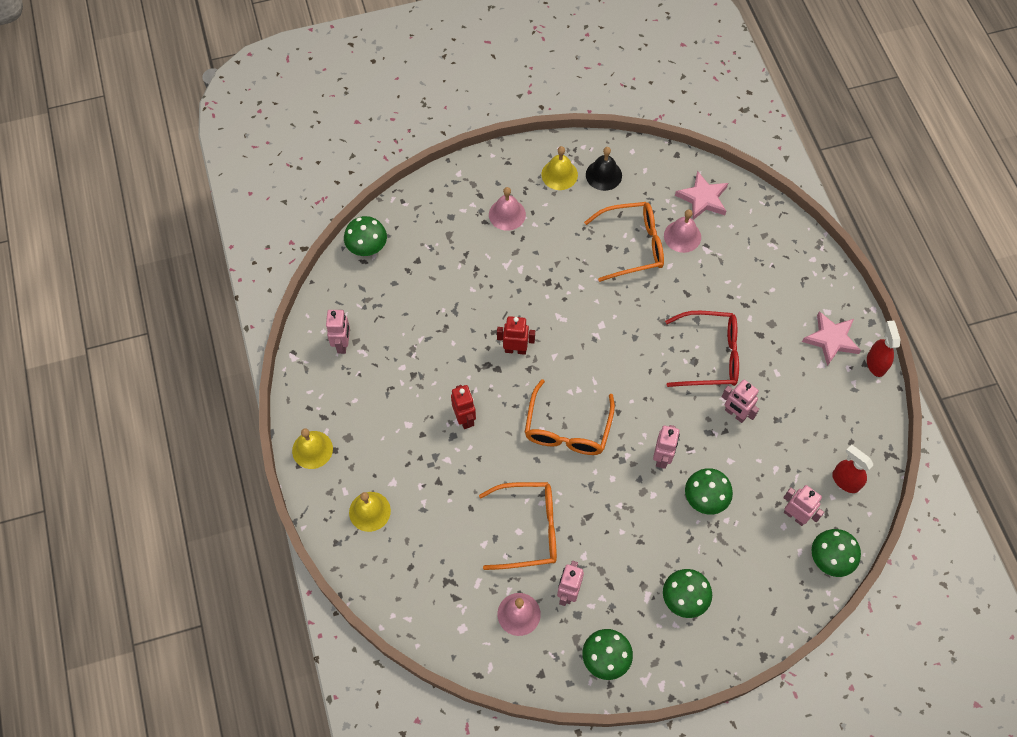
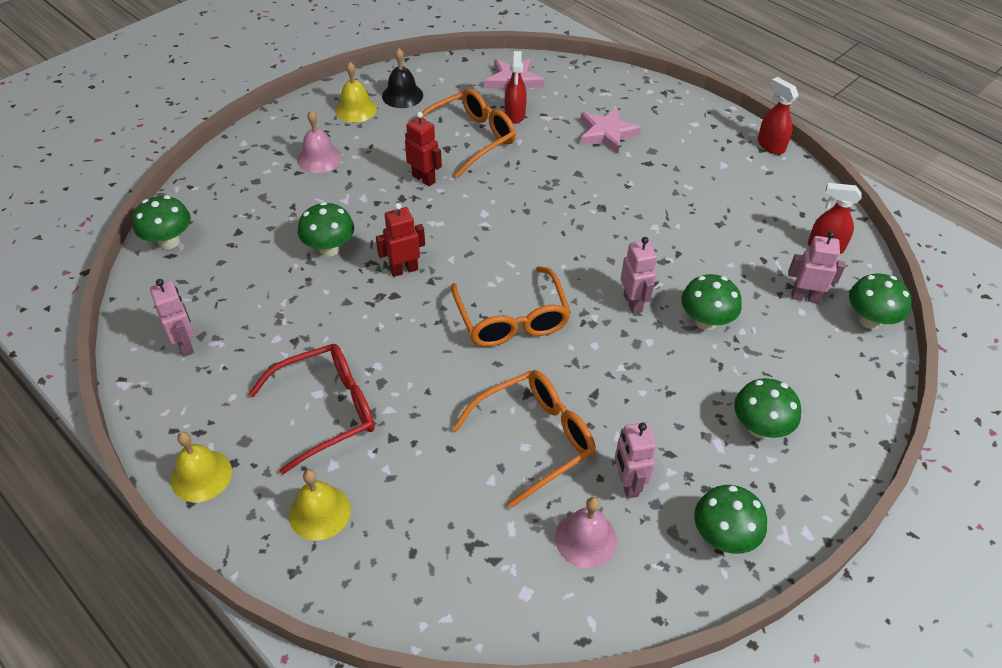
camera: 30 degrees left, 15 degrees down
red robot [451,385,476,429] -> red robot moved to [405,112,442,186]
pink bell [664,209,701,253] -> red spray bottle [505,51,527,124]
red glasses [665,311,739,387] -> red glasses moved to [248,344,375,475]
pink robot [722,380,759,423] -> none
pink star [802,311,861,366] -> pink star moved to [580,107,641,154]
none -> green mushroom [298,202,354,257]

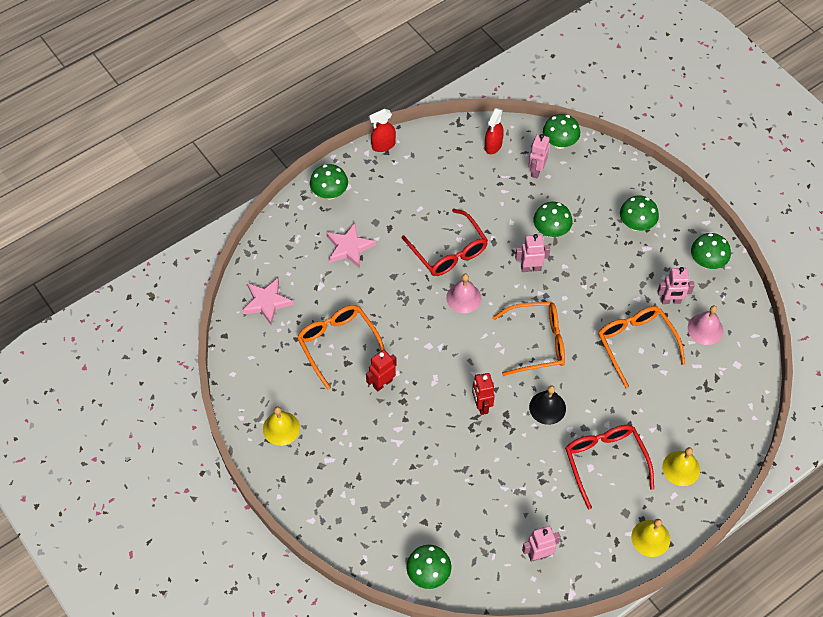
camera: 80 degrees left, 10 degrees up
pink bell [297,111,342,173] -> pink bell moved to [446,274,482,313]
green mushroom [298,202,354,257] -> green mushroom moved to [310,164,348,200]
black bell [382,48,423,108] -> black bell moved to [529,385,566,425]
red spray bottle [505,51,527,124] -> none
none -> red glasses [402,209,488,276]

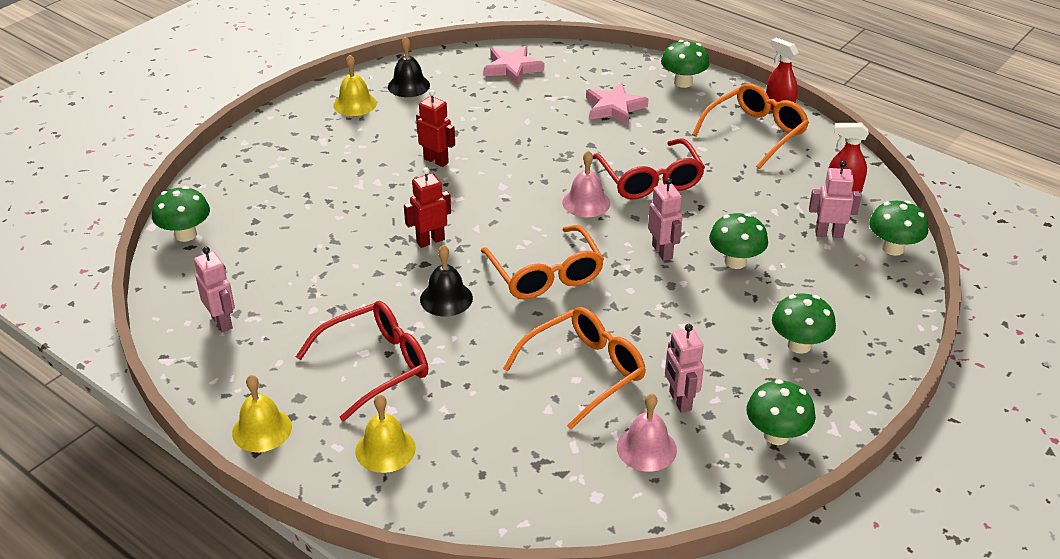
camera: 75 degrees right, 20 degrees down
orange glasses [297,305,385,390] -> orange glasses moved to [692,83,809,169]
red glasses [402,209,488,276] -> red glasses turned 60 degrees counterclockwise [593,138,705,200]
none -> black bell [388,37,430,97]

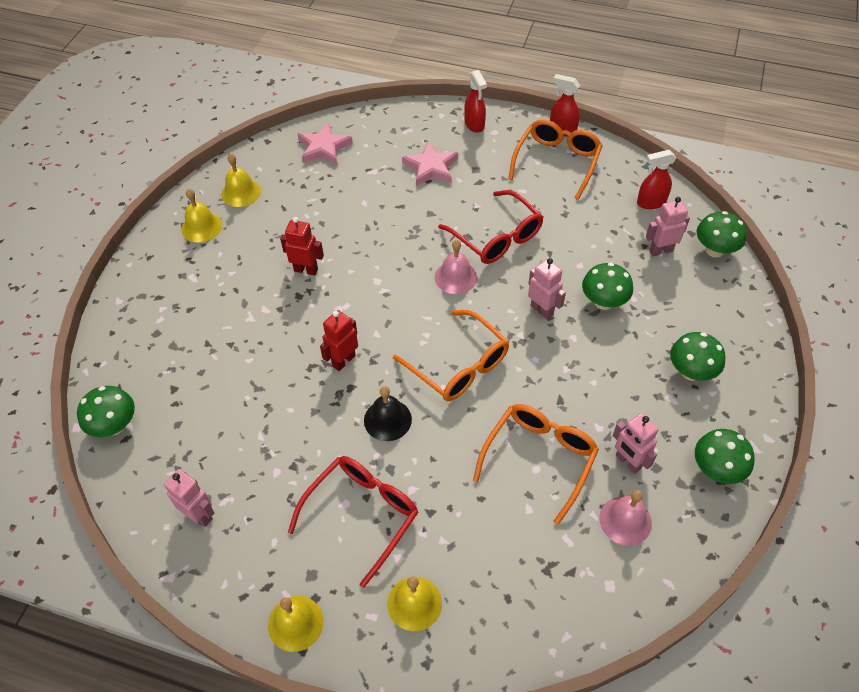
camera: 20 degrees left, 15 degrees up
black bell [388,37,430,97] -> yellow bell [221,153,261,207]
green mushroom [661,40,710,88] -> red spray bottle [464,70,487,133]

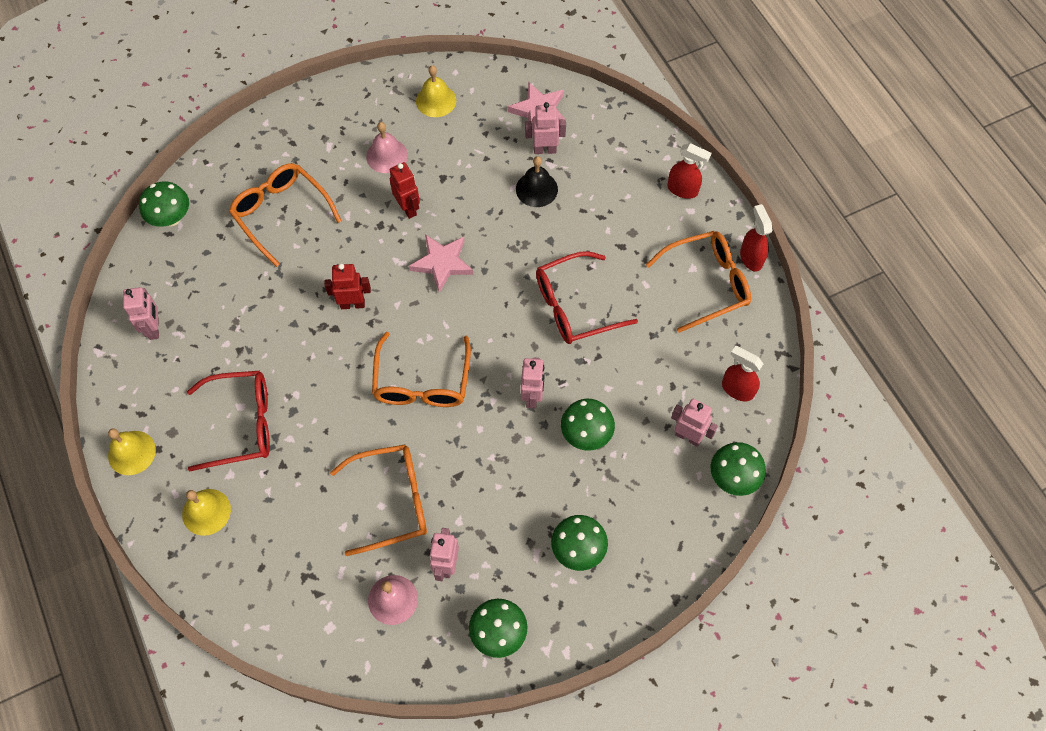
camera: 45 degrees right, 10 degrees up
yellow bell [181,189,222,242] -> none
black bell [364,386,412,441] -> black bell moved to [516,156,558,207]
pink star [402,142,458,186] -> pink star moved to [409,234,473,293]
pink bell [435,240,477,294] -> pink bell moved to [366,122,408,173]
red glasses [438,190,543,264] -> red glasses turned 60 degrees clockwise [536,251,638,344]
red spray bottle [464,70,487,133] -> red spray bottle turned 90 degrees counterclockwise [668,143,711,199]
none -> orange glasses [229,163,341,267]
none -> pink robot [525,102,566,154]

